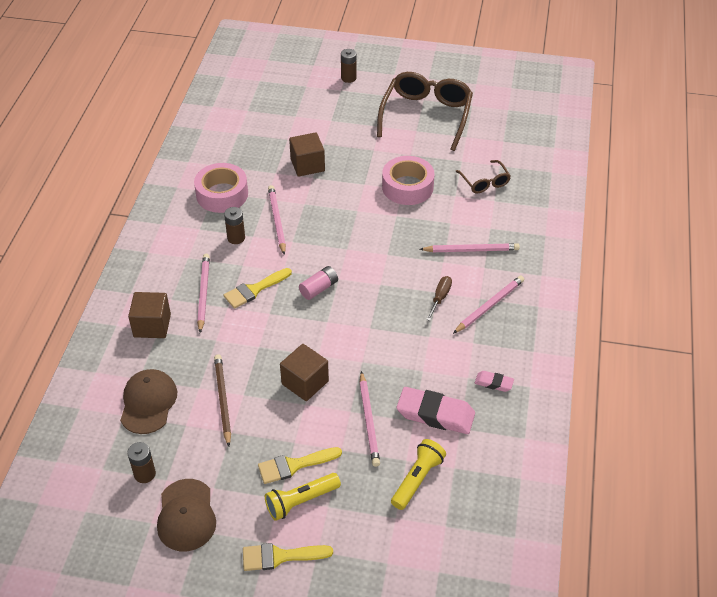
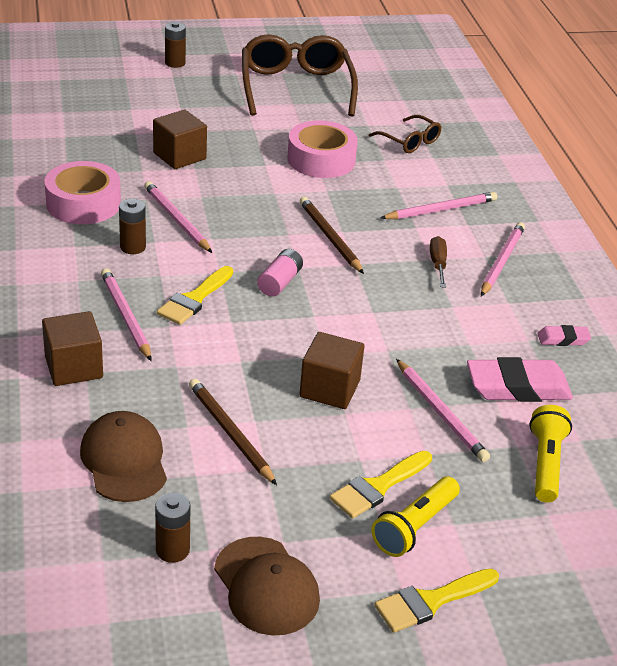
camera: 25 degrees left, 10 degrees down
none -> brown pencil [300,197,364,274]

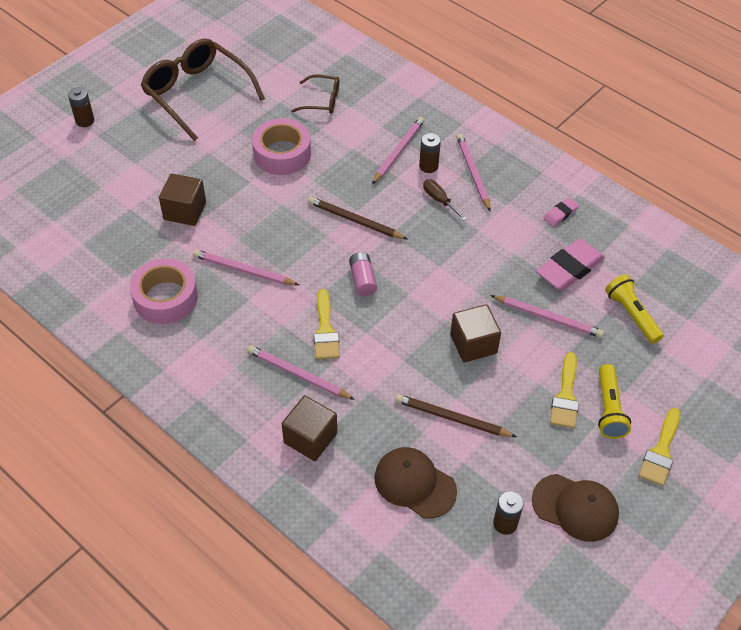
camera: 35 degrees left, 15 degrees up
brown battery [119,199,146,254] -> brown battery moved to [419,133,441,173]

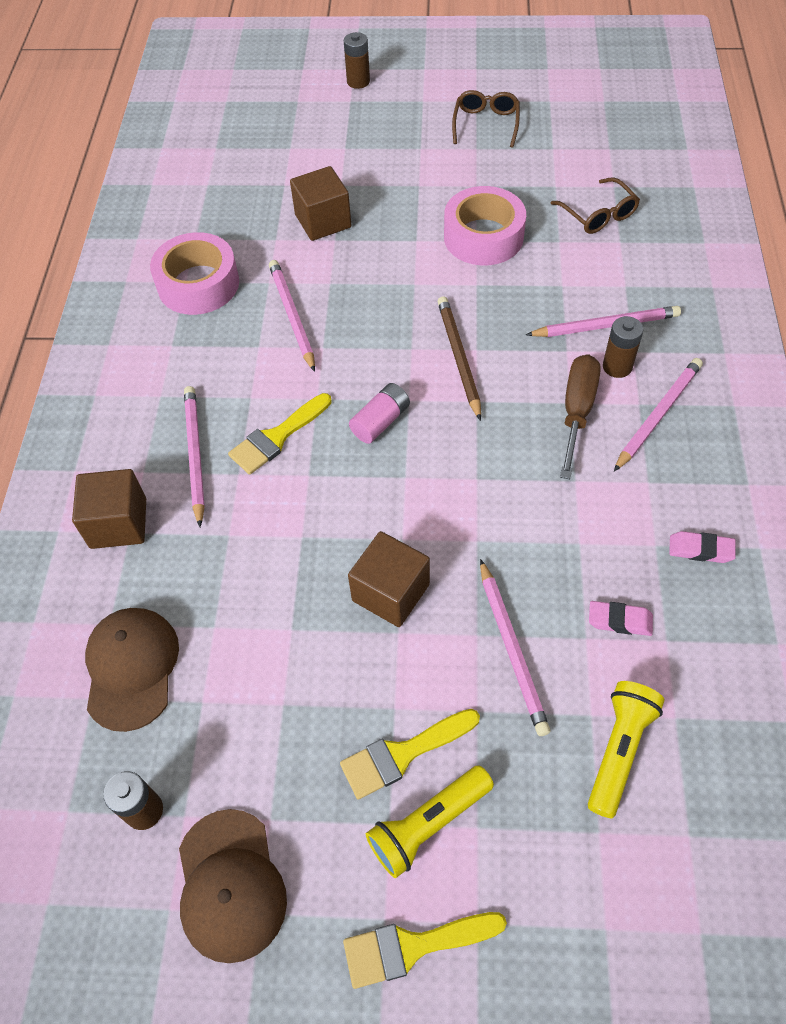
camera: 55 degrees right, 5 degrees up
brown glasses [141,38,265,141] -> brown glasses [452,90,520,148], size x0.50
brown pencil [395,394,517,437] -> none
brown screwdriver [423,179,467,221] -> brown screwdriver [560,354,601,479], size x1.54
pink eraser [536,238,605,291] -> pink eraser [589,601,653,636], size x0.50

